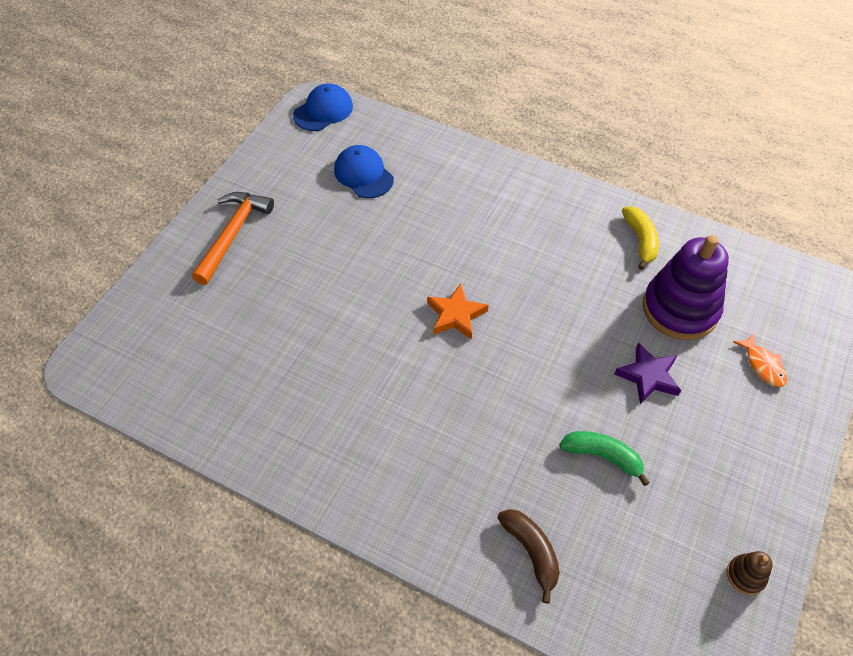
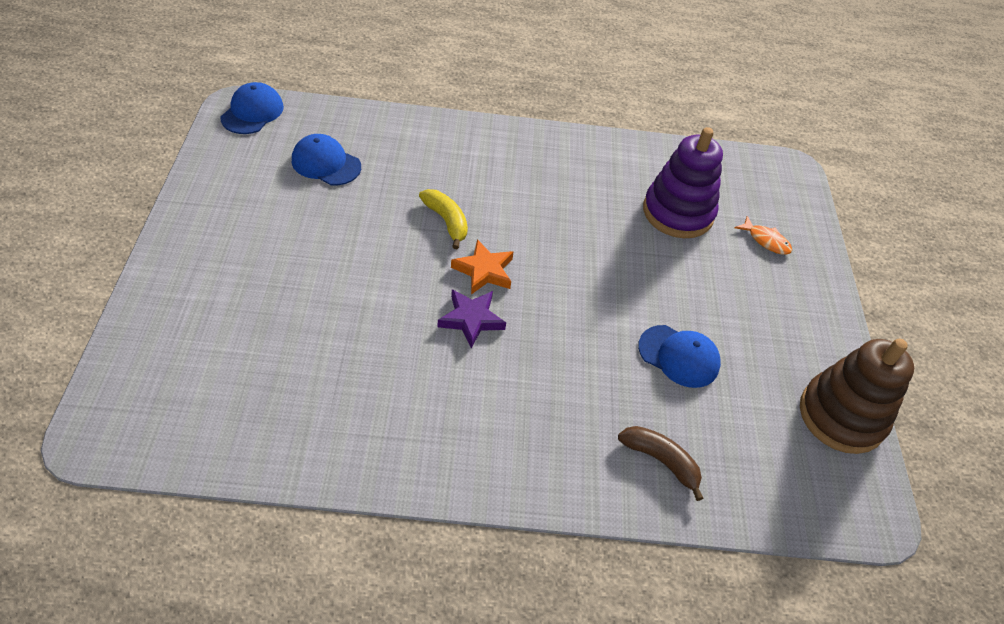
camera: 30 degrees left, 5 degrees down
orange hammer [192,192,274,285] -> none
green banana [559,431,650,486] -> blue cap [638,325,721,388]
purple star [615,342,681,404] -> purple star moved to [438,289,506,348]
yellow banana [622,206,659,270] -> yellow banana moved to [419,189,468,249]
brown stacking toy [727,551,773,595] -> brown stacking toy [800,339,914,454], size x2.40

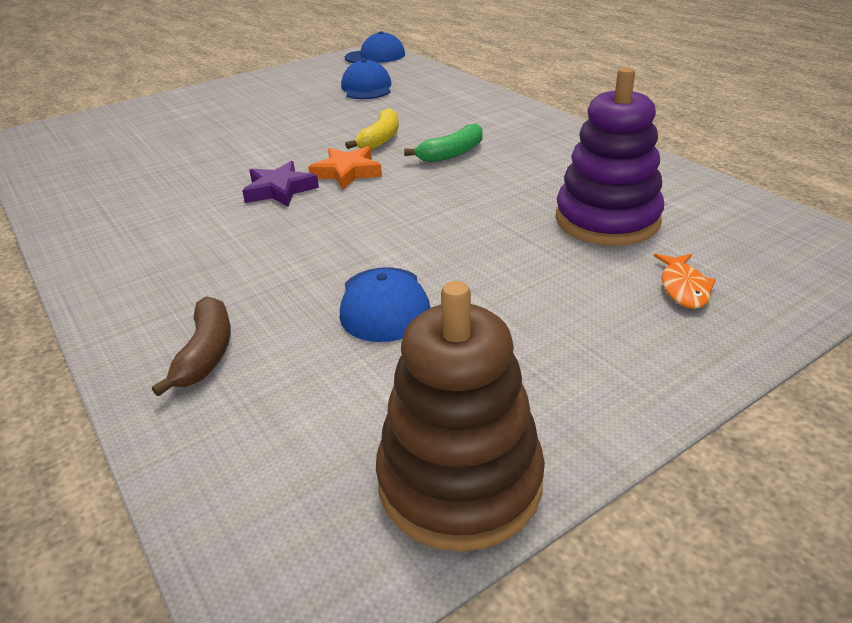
camera: 60 degrees right, 15 degrees down
none -> green banana [404,123,483,163]

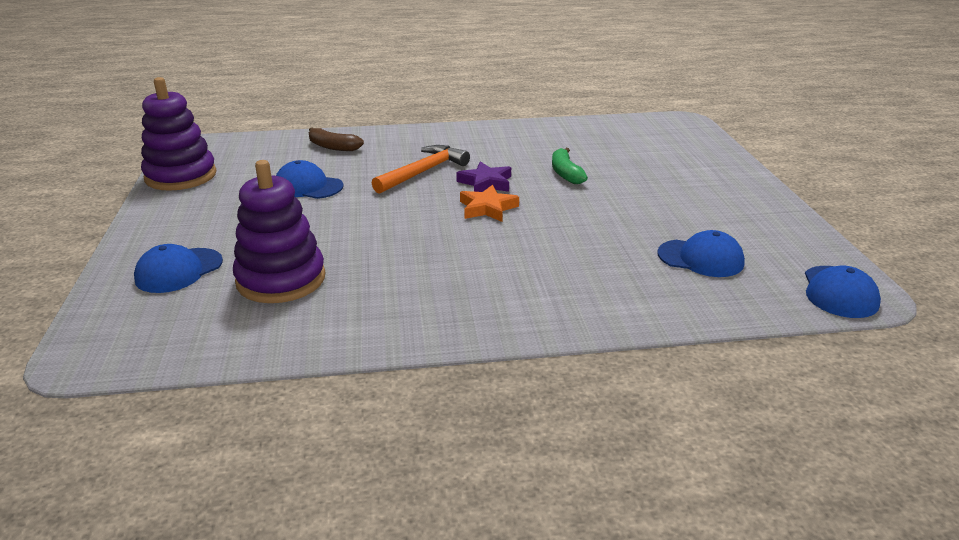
camera: 115 degrees right, 5 degrees down
yellow banana [345,108,399,150] -> none
brown stacking toy [376,281,545,552] -> purple stacking toy [141,77,217,191]
green banana [404,123,483,163] -> green banana moved to [552,148,588,184]
orange fish [654,254,716,309] -> blue cap [134,244,223,293]
none -> orange hammer [372,145,470,194]

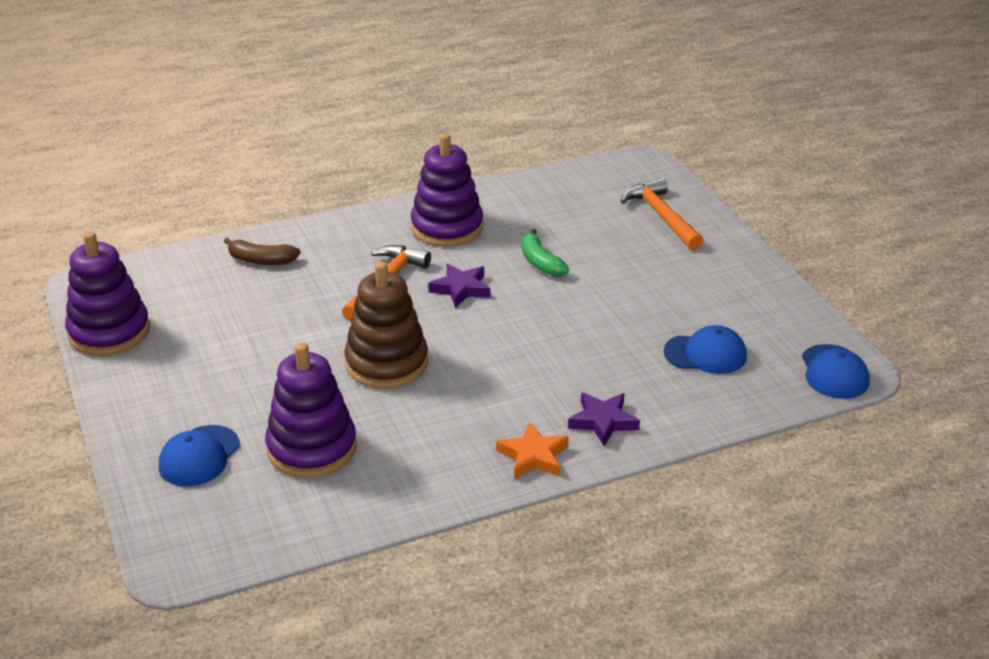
camera: 15 degrees left, 5 degrees up
blue cap [276,160,344,199] -> none
orange star [460,185,519,222] -> orange star moved to [496,422,569,479]
none -> brown stacking toy [344,261,428,389]
none -> purple stacking toy [411,133,483,247]
none -> purple star [568,392,640,446]
none -> orange hammer [621,178,704,250]

